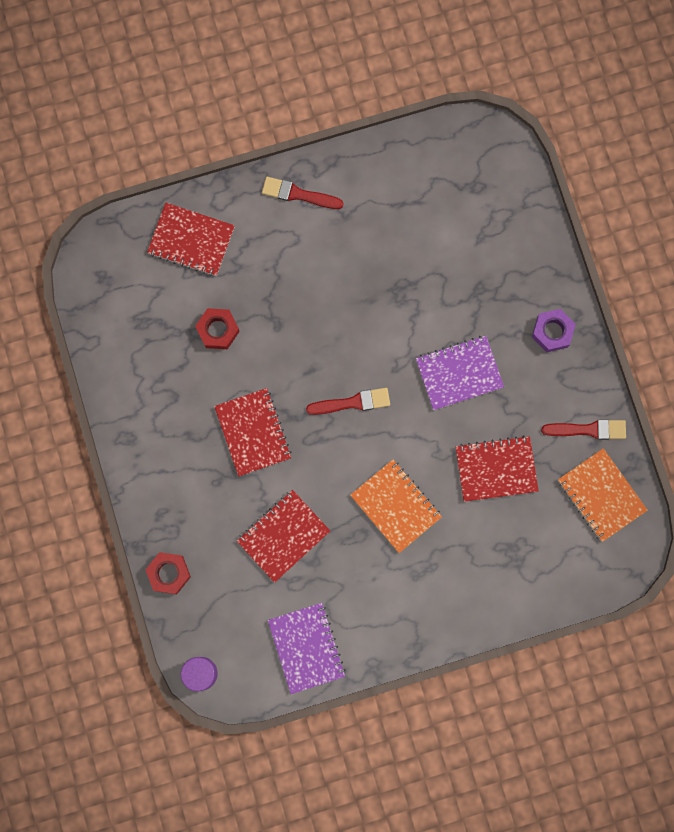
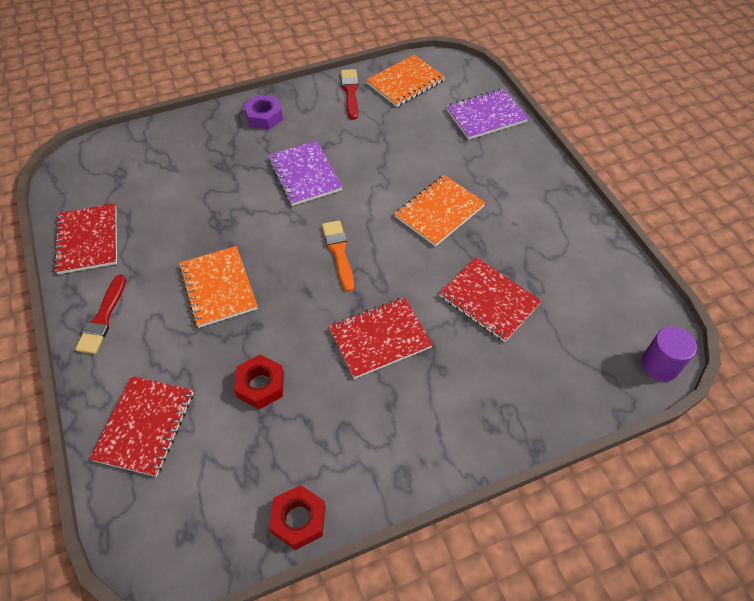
camera: 95 degrees left, 25 degrees down
red nut [145,552,191,594] -> red nut moved to [269,485,325,550]
purple notebook [268,603,345,694] -> purple notebook moved to [446,89,528,140]
red brush [306,388,390,415] -> orange brush [322,220,355,292]
red notebook [456,435,539,502] -> red notebook moved to [54,204,117,274]
none -> orange notebook [179,246,258,328]

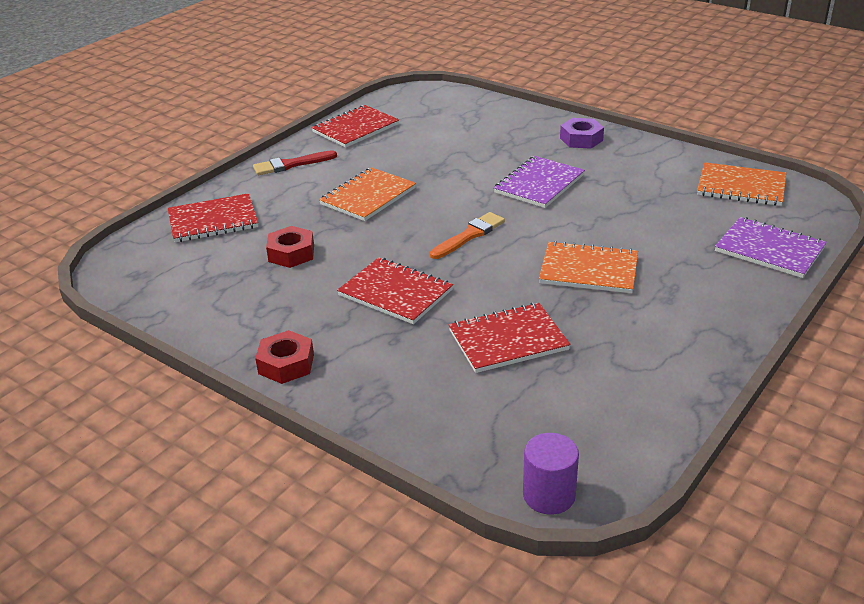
camera: 60 degrees right, 20 degrees down
red nut [269,485,325,550] -> red nut moved to [255,330,314,384]
red brush [341,69,359,120] -> none
red notebook [439,257,542,342] -> red notebook turned 60 degrees clockwise [449,303,571,373]

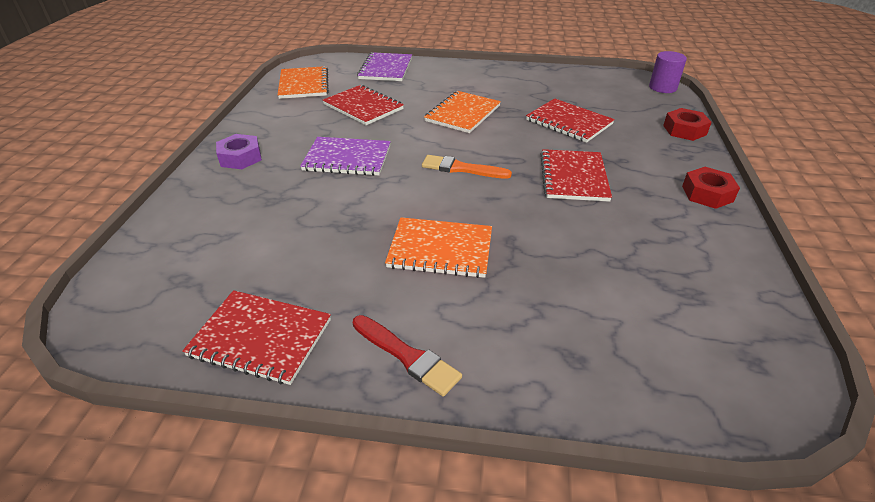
camera: 120 degrees left, 5 degrees up
red notebook [168,193,258,242] -> red notebook moved to [323,85,404,125]
red nut [266,226,314,268] -> red nut moved to [663,108,712,141]
orange notebook [539,241,638,293] -> orange notebook turned 45 degrees clockwise [424,91,501,133]

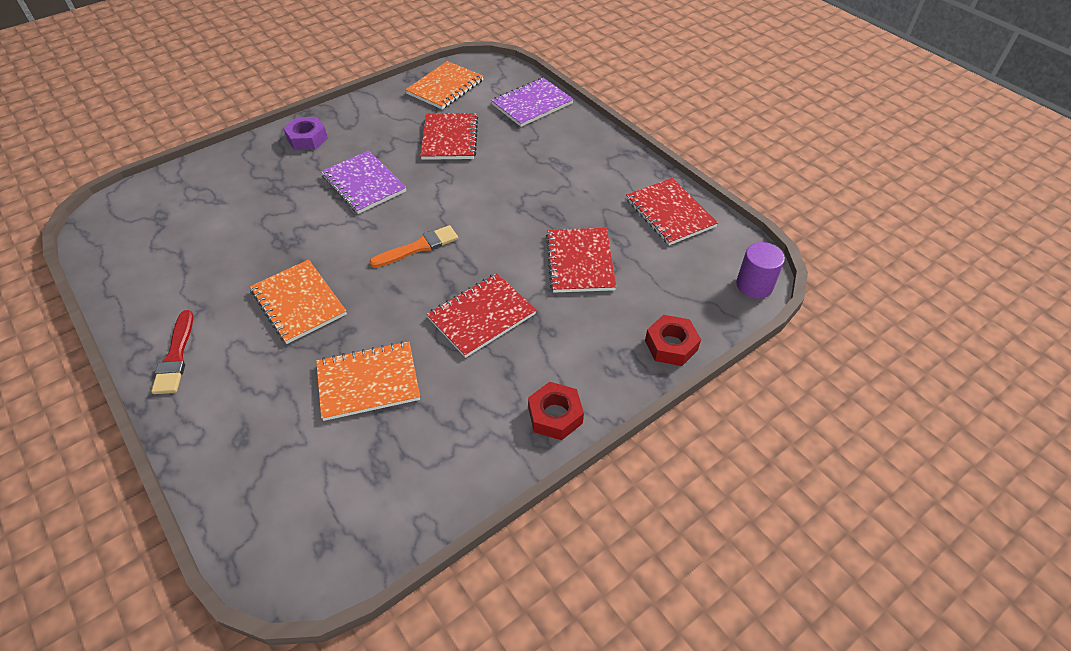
camera: 45 degrees right, 10 degrees up
red notebook [182,290,331,385] -> red notebook moved to [626,178,718,245]
orange brush [422,155,512,179] -> orange brush turned 90 degrees clockwise [369,225,458,268]
orange notebook [424,91,501,133] -> orange notebook moved to [316,341,420,421]

